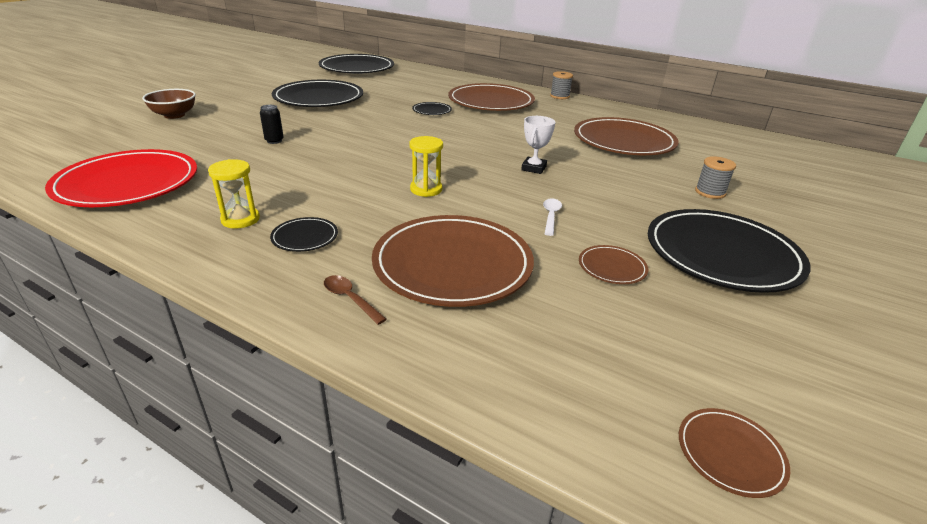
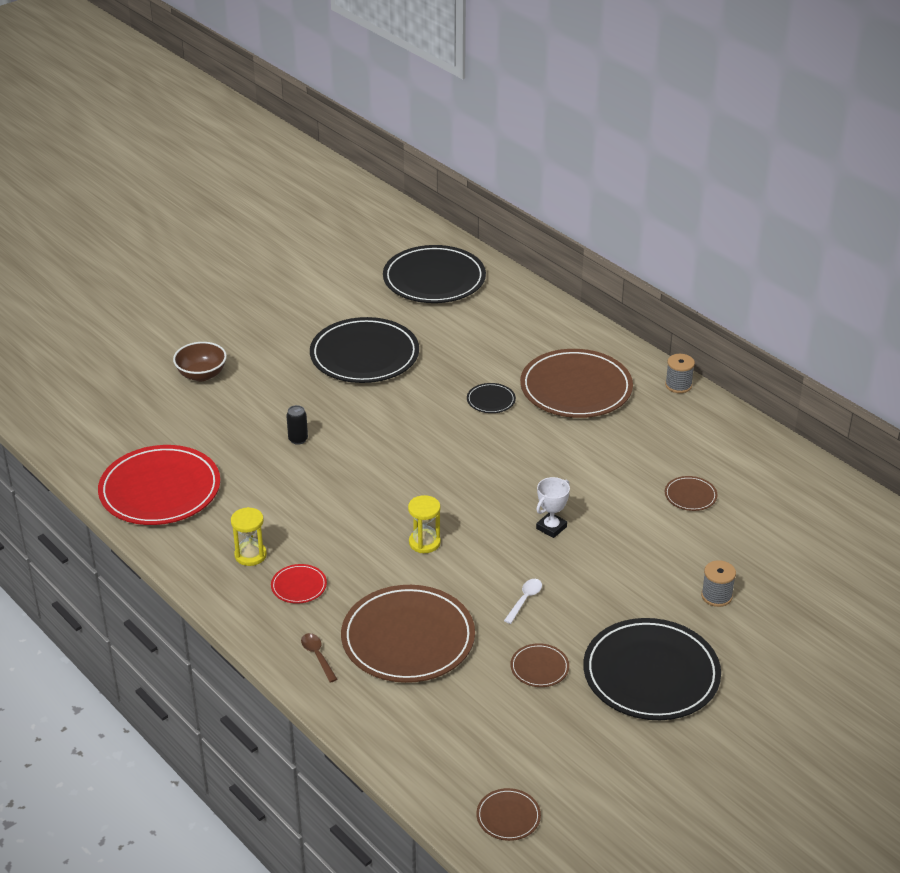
camera: 20 degrees right, 5 degrees up
black plate [270,217,338,252] -> red plate [271,564,327,604]
brown plate [574,117,679,155] -> brown plate [665,476,717,511], size x0.43

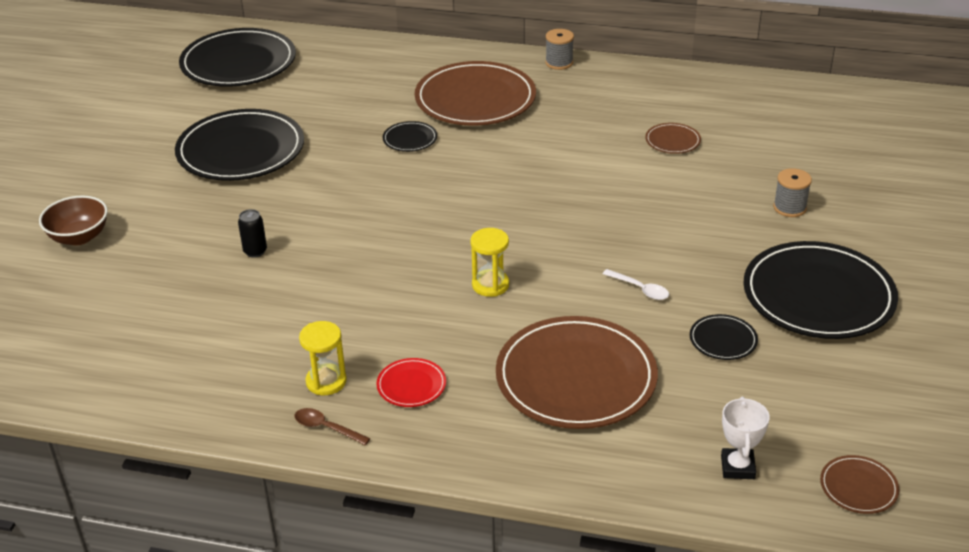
camera: 35 degrees left, 0 degrees up
red plate [98,445,220,525] -> none
brown spoon [301,633,337,683] -> brown spoon moved to [295,408,370,445]
white spoon [504,579,542,624] -> white spoon turned 135 degrees clockwise [603,269,669,300]
brown plate [510,643,569,687] -> black plate [690,314,758,360]
white trophy [536,477,570,538] -> white trophy moved to [721,397,770,479]

